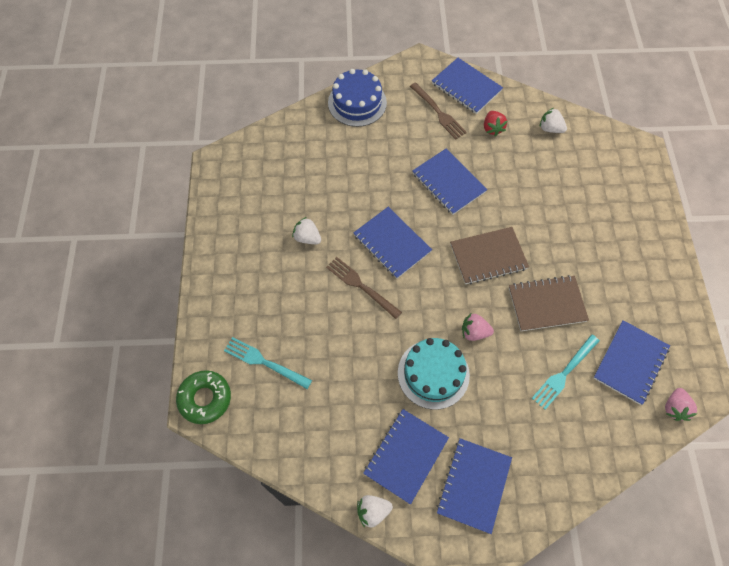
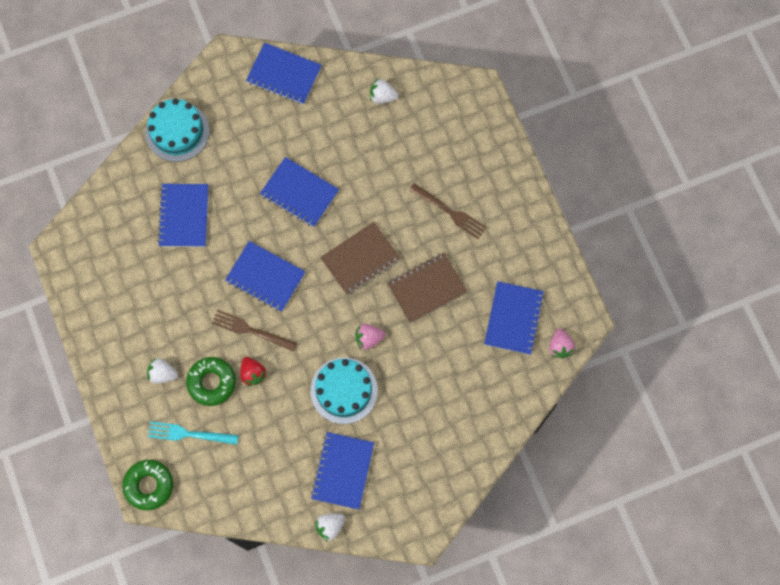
camera: 20 degrees left, 10 degrees up
white strawberry [292,217,321,244] -> white strawberry moved to [147,358,178,384]
blue cake [328,69,387,127] -> turquoise cake [145,98,209,162]
brown fork [410,82,467,140] -> brown fork moved to [409,183,487,239]
blue notebook [436,438,512,534] -> blue notebook moved to [157,184,209,247]
red strawberry [484,111,507,136] -> red strawberry moved to [241,357,267,386]
turquoise fork [532,334,600,410] -> none
none -> green donut [186,357,236,406]

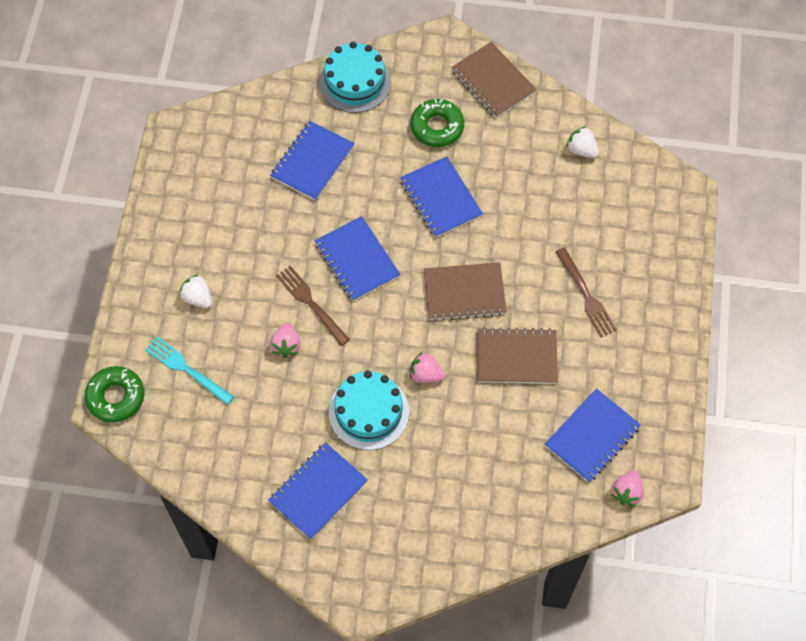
camera: 30 degrees right, 10 degrees down
green donut [186,357,236,406] -> green donut moved to [411,99,464,147]
red strawberry [241,357,267,386] -> pink strawberry [270,323,301,358]
blue notebook [246,43,322,105] -> brown notebook [451,42,537,118]
white strawberry [315,513,345,542] -> none

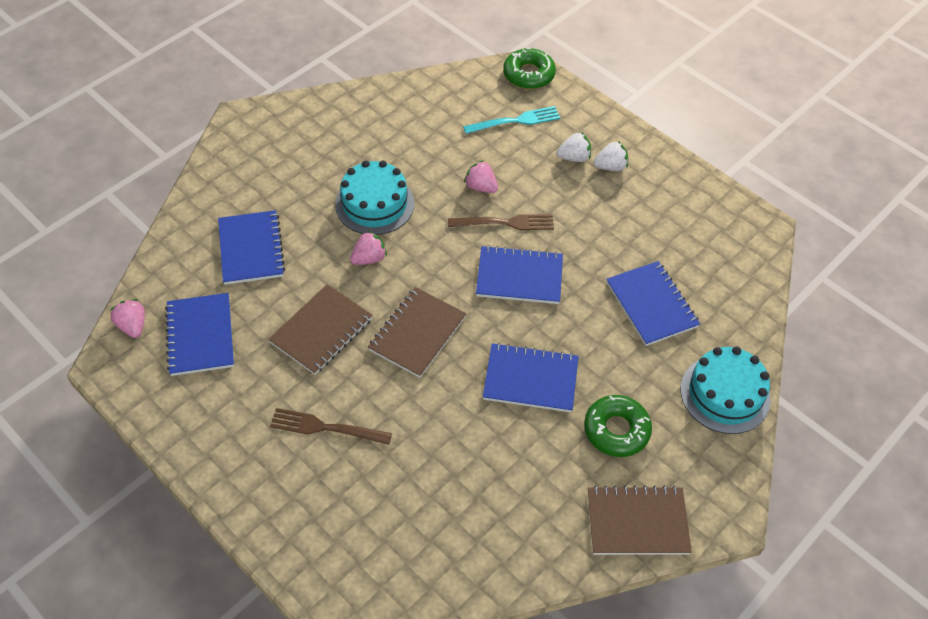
camera: 125 degrees right, 10 degrees down
blue notebook [268,442,368,540] -> blue notebook moved to [218,210,285,285]
white strawberry [566,126,599,158] -> white strawberry moved to [593,141,628,171]

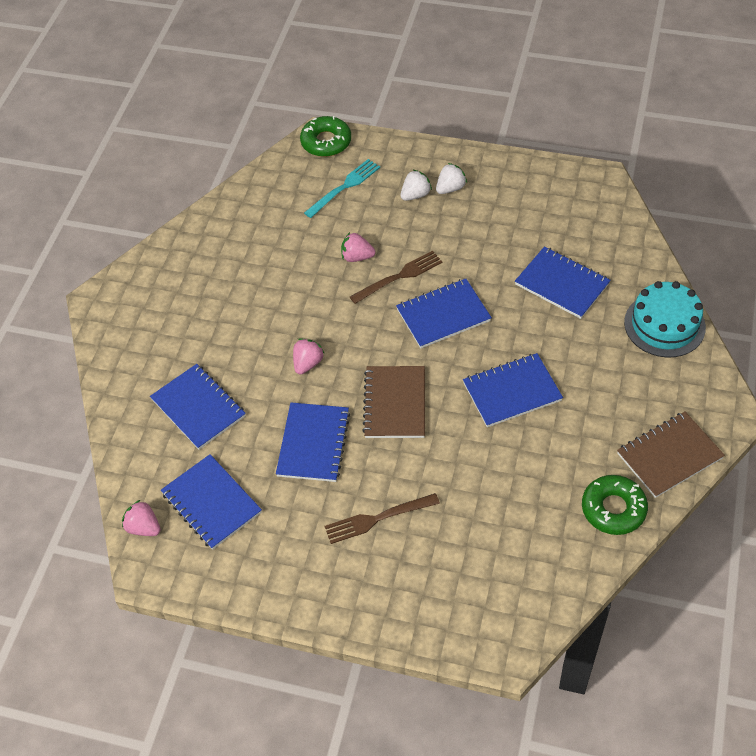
camera: 25 degrees left, 0 degrees up
brown notebook [268,284,373,375] -> blue notebook [276,402,350,482]
turquoise cake [335,160,414,235] -> none
green donut [584,395,652,457] -> green donut moved to [582,475,648,535]

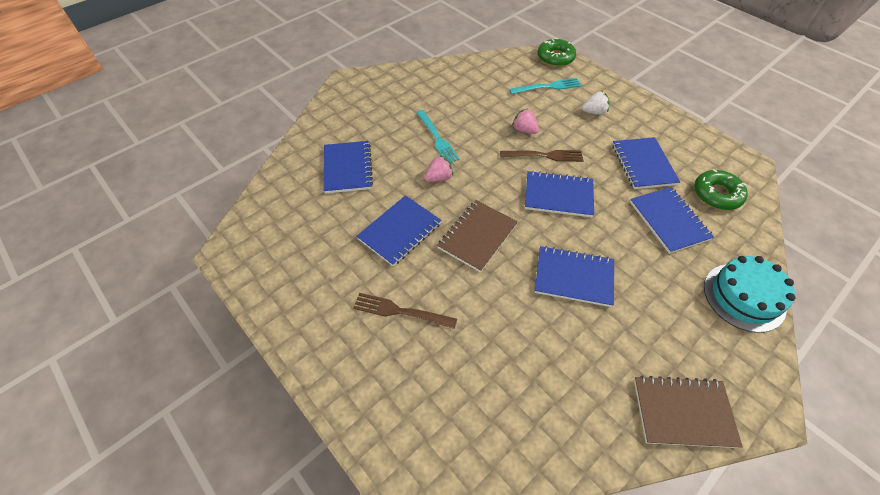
camera: 30 degrees right, 0 degrees up
pink strawberry [122,500,161,536] -> none
blue notebook [161,454,262,550] -> blue notebook moved to [612,137,680,189]
white strawberry [436,163,467,194] -> none
green donut [582,475,648,535] -> green donut moved to [694,169,748,210]
none -> turquoise fork [416,110,460,163]

